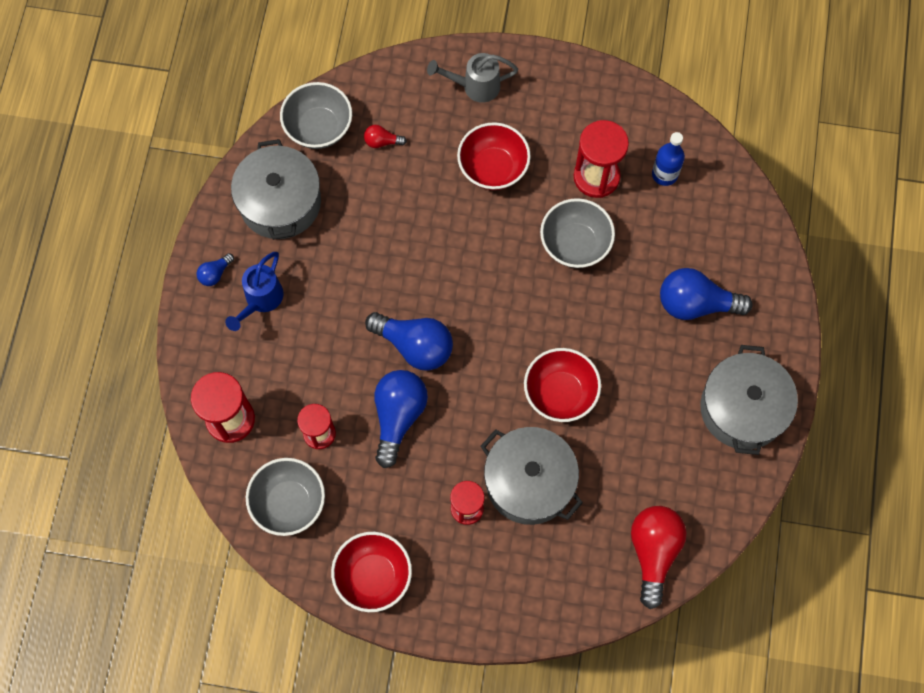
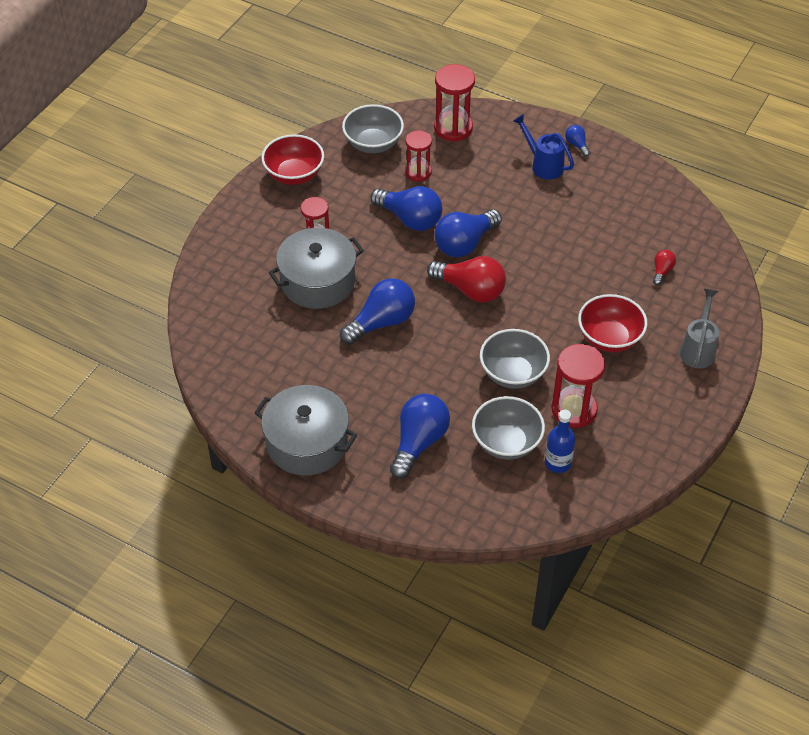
camera: 110 degrees right, 20 degrees down
grey pot [231,139,321,240] -> none
grey bowl [280,82,352,149] -> grey bowl moved to [472,396,545,460]
red bowl [524,348,601,422] -> blue light bulb [340,278,415,345]
red light bulb [631,506,686,609] -> red light bulb moved to [427,256,506,303]

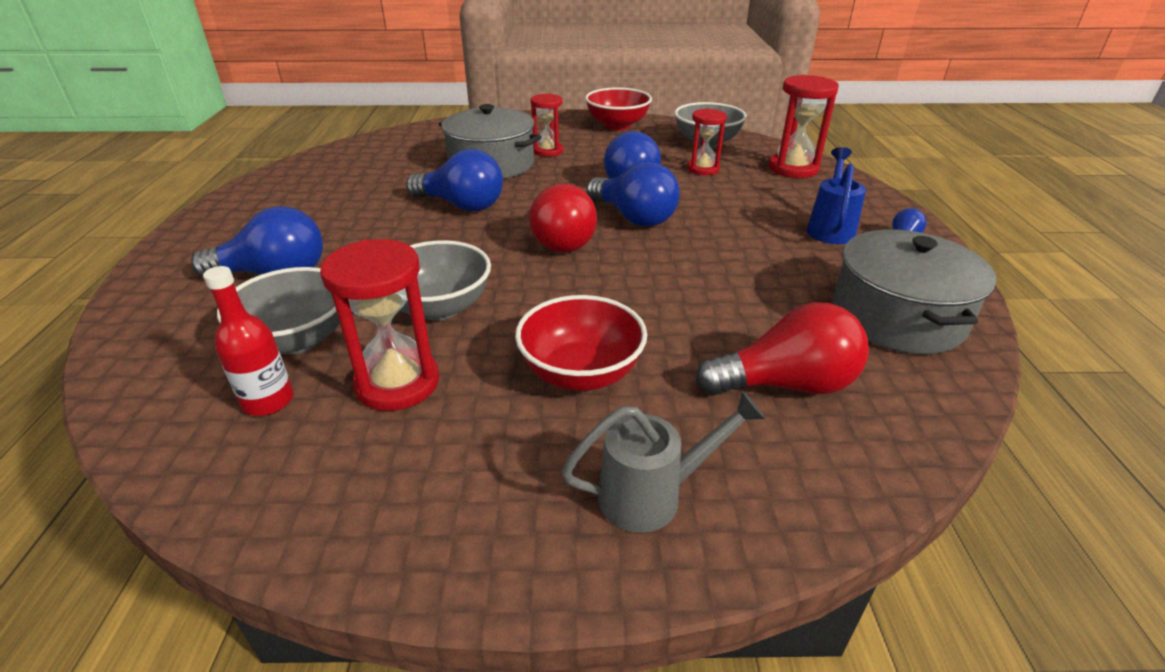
camera: 60 degrees right, 15 degrees down
grey pot [254,385,357,476] -> grey pot moved to [833,229,997,354]
blue light bulb [434,210,502,257] -> blue light bulb turned 150 degrees counterclockwise [587,162,680,227]
blue bottle [545,410,575,473] -> red bottle [203,266,294,416]
red light bulb [653,250,676,285] -> red light bulb [696,302,869,395], size x2.13

